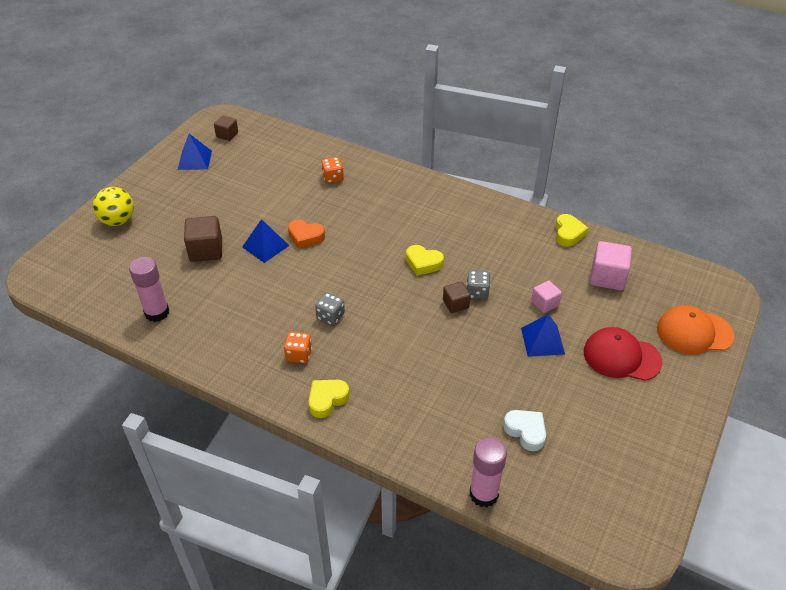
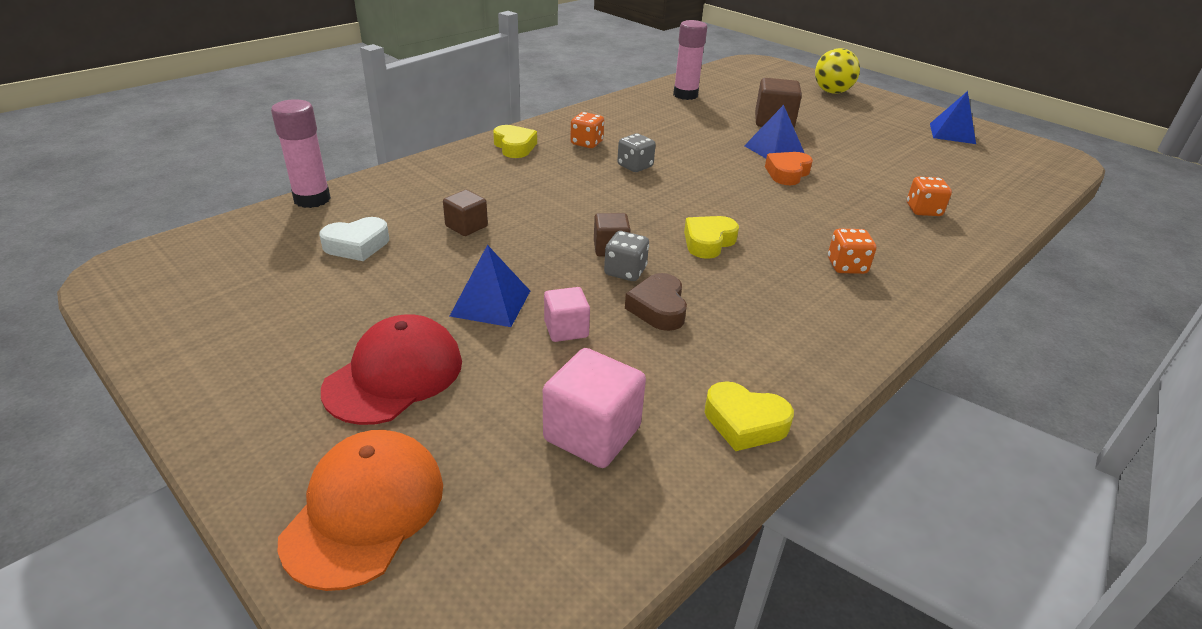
camera: 105 degrees right, 10 degrees down
brown cube [214,115,238,141] -> brown cube moved to [443,190,488,236]
none -> brown heart [625,273,687,331]
none -> orange dice [828,228,876,274]

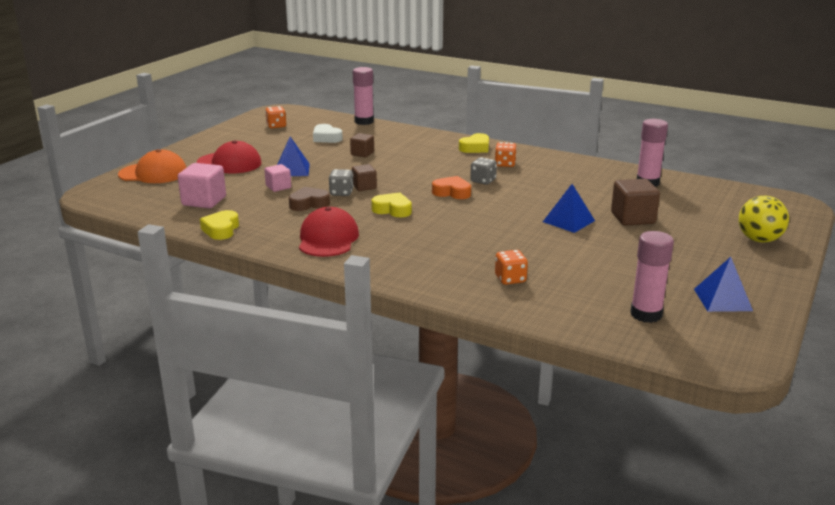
camera: 75 degrees right, 10 degrees down
orange heart [765,152,813,185] -> orange heart moved to [432,176,471,199]
orange dice [828,228,876,274] -> orange dice moved to [265,106,286,128]
none -> red cap [299,207,359,257]
none -> pink glue stick [630,231,674,323]

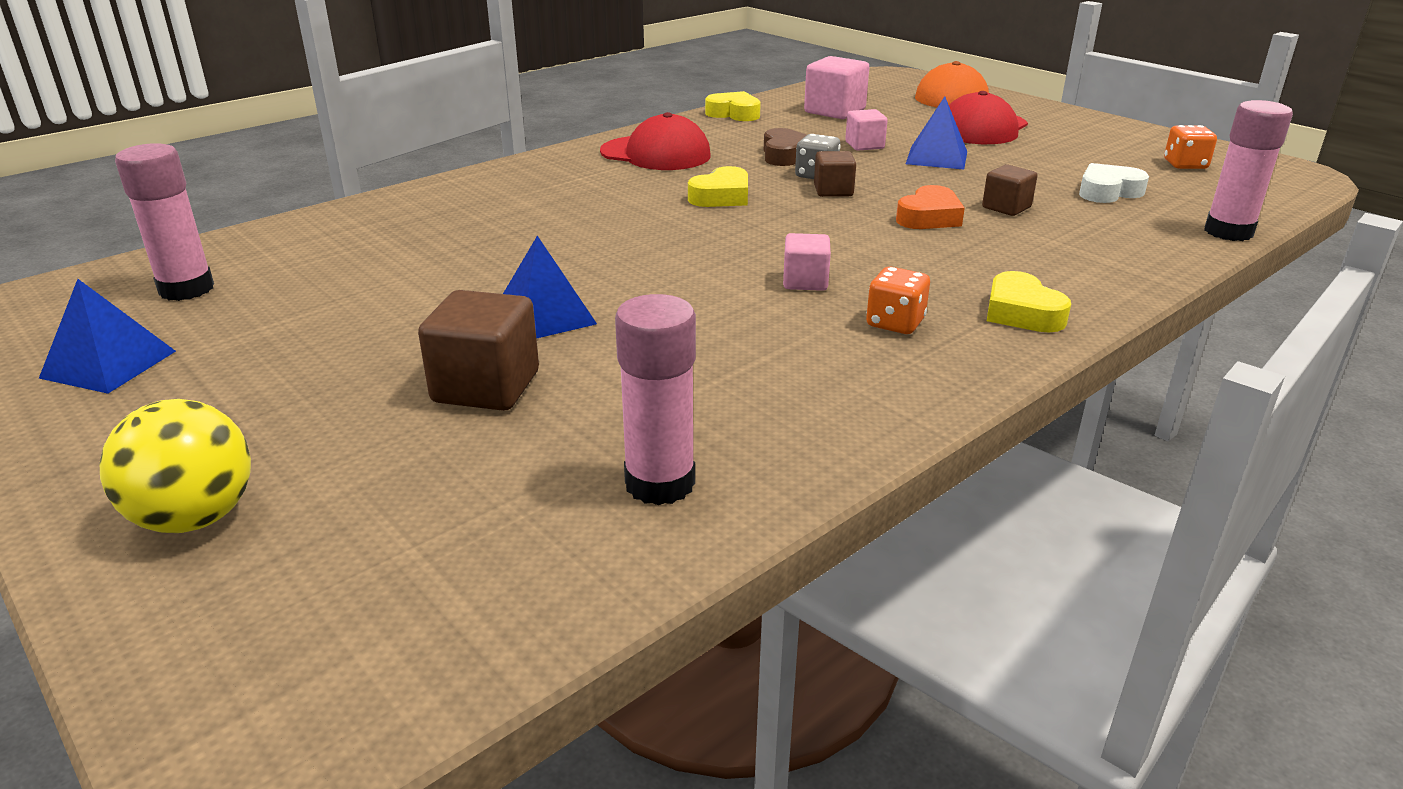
camera: 110 degrees right, 5 degrees up
orange heart [432,176,471,199] -> orange heart moved to [896,185,965,229]
grey dice [470,157,497,185] -> pink cube [783,233,831,291]
orange dice [495,250,528,285] -> none

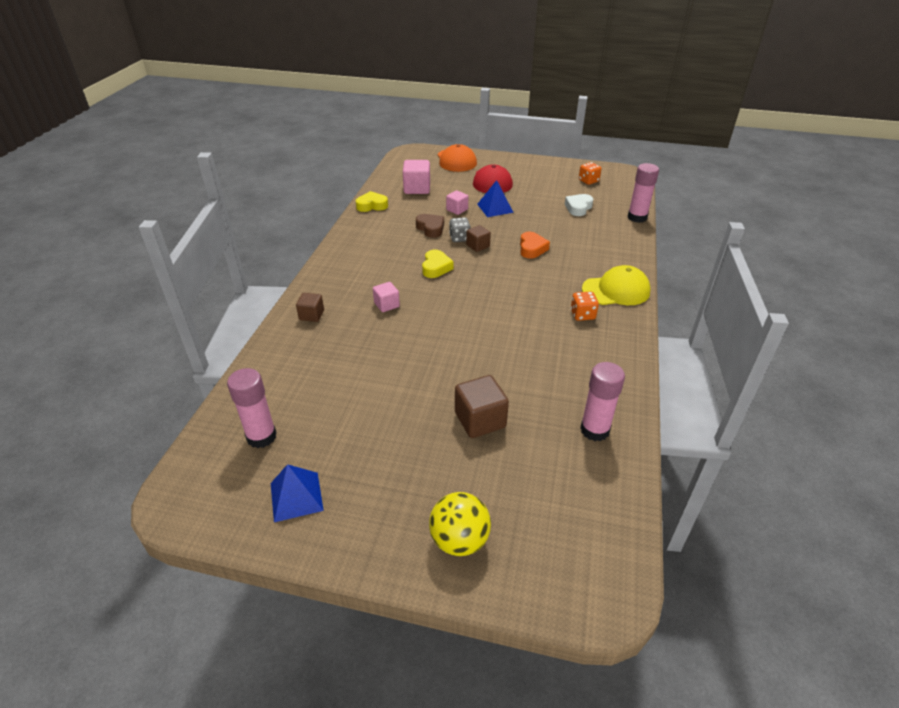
camera: 35 degrees left, 10 degrees up
blue pyramid [503,236,597,339] -> none
red cap [600,112,711,170] -> none
pink cube [783,233,831,291] -> pink cube moved to [373,282,400,312]
brown cube [982,164,1038,216] -> brown cube moved to [296,293,324,322]
yellow heart [987,271,1071,332] -> yellow cap [582,265,650,305]

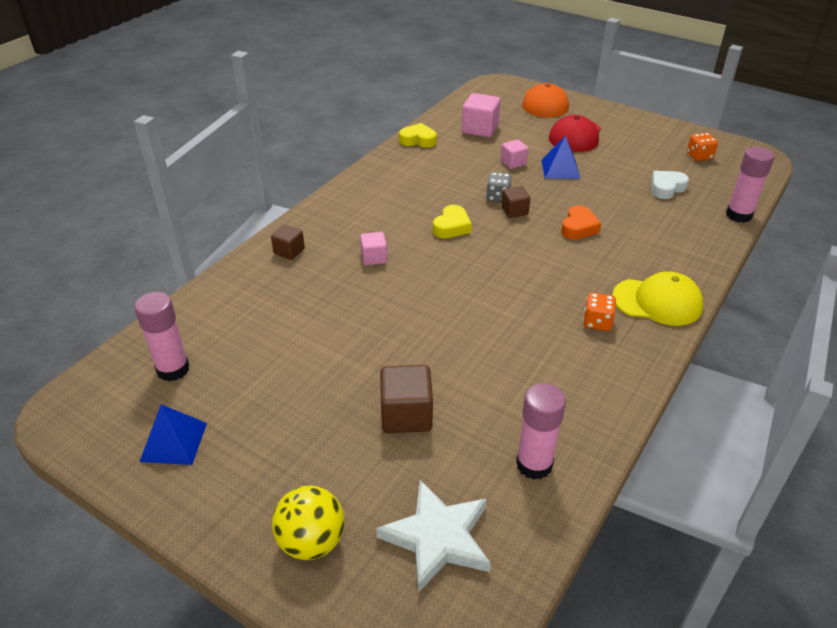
camera: 20 degrees right, 0 degrees up
brown heart [416,214,444,238] -> none
none -> white star [376,480,491,593]

